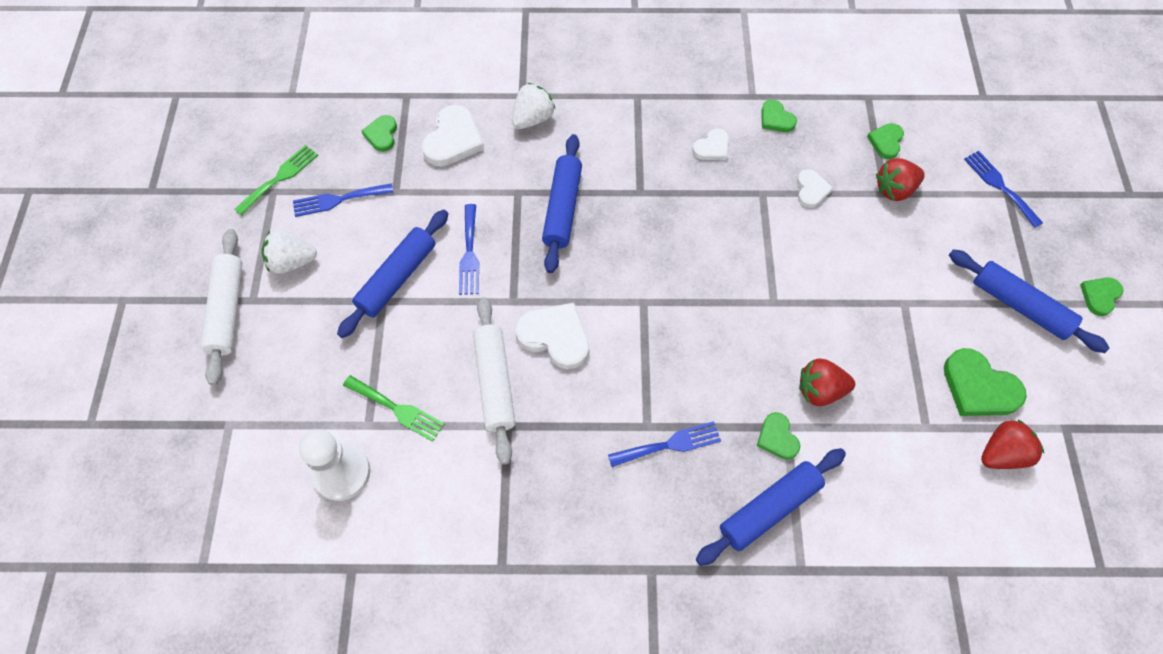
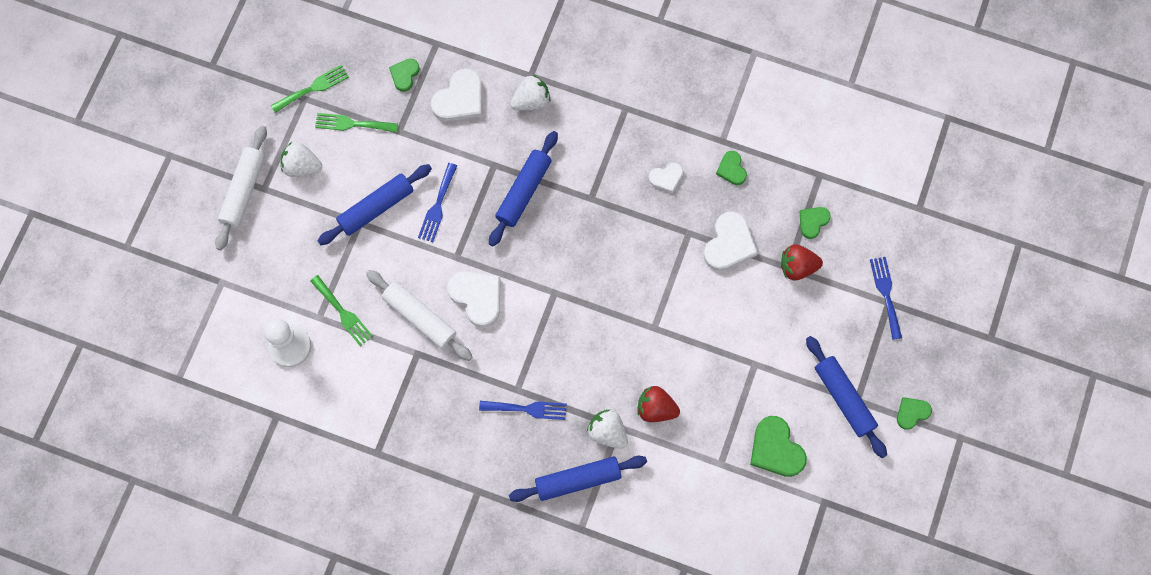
camera: 20 degrees right, 10 degrees up
blue fork [293,183,393,217] -> green fork [315,113,398,132]
white rolling pin [473,297,515,465] -> white rolling pin turned 60 degrees counterclockwise [366,270,472,361]
green heart [757,412,800,460] -> white strawberry [587,409,628,449]
white heart [797,169,833,208] -> white heart [703,211,758,271], size x1.72
red strawberry [981,420,1044,469] -> none

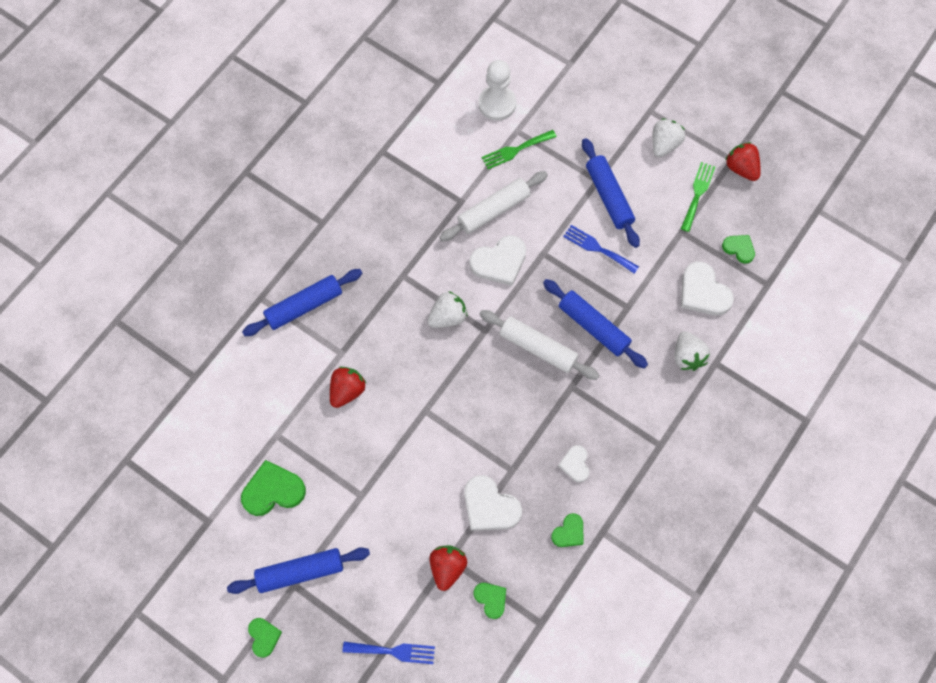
camera: 105 degrees right, 5 degrees down
white rolling pin [215,126,267,250] -> white rolling pin moved to [479,310,599,380]
green fork [271,65,349,113] -> red strawberry [725,142,761,181]
blue fork [479,401,567,420] -> none
blue rolling pin [509,456,647,502] -> blue rolling pin turned 60 degrees clockwise [242,269,363,336]
white strawberry [587,409,628,449] -> white strawberry moved to [427,291,468,328]
green heart [716,151,747,185] -> green heart turned 135 degrees clockwise [551,513,583,547]

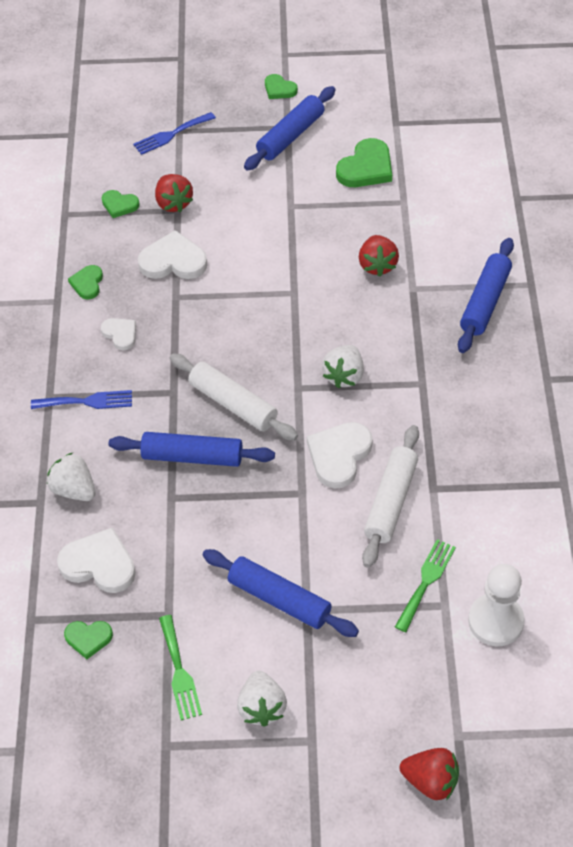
camera: 145 degrees right, 15 degrees down
white rolling pin [479,310,599,380] -> white rolling pin turned 45 degrees clockwise [170,353,298,441]
blue fork [563,225,639,274] -> blue fork moved to [31,390,132,409]
red strawberry [725,142,761,181] -> red strawberry moved to [399,748,459,800]

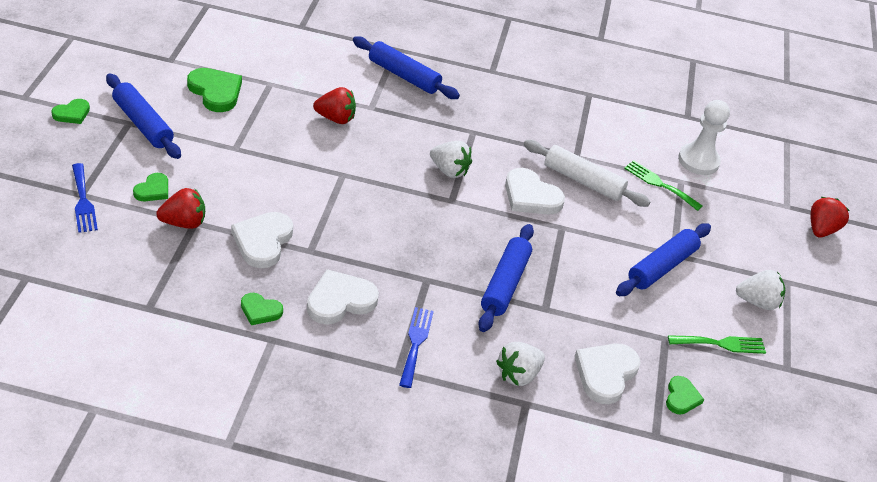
camera: 85 degrees left, 10 degrees down
white heart [101,318,136,350] -> white heart [307,269,379,325], size x1.72
green heart [102,190,140,218] -> green heart moved to [133,173,168,201]
white rolling pin [170,353,298,441] -> none

